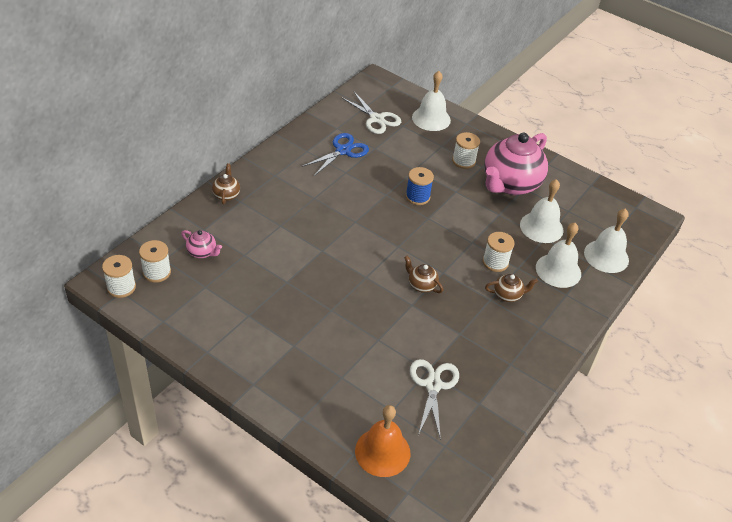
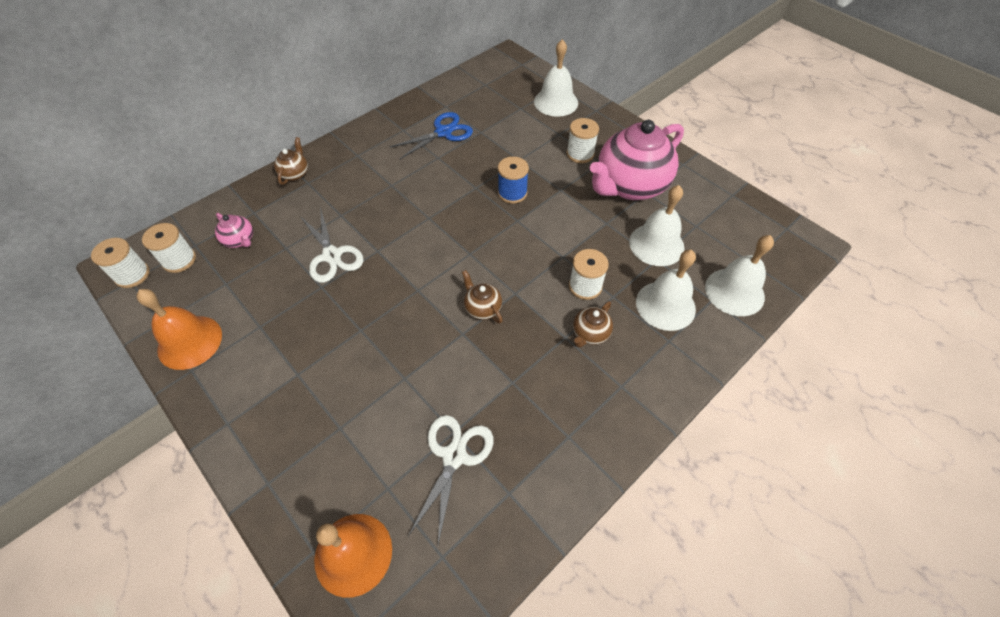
camera: 15 degrees right, 10 degrees up
white scissors [341,92,401,134] -> white scissors moved to [300,207,363,283]
brown teapot [485,274,538,302] -> brown teapot turned 120 degrees clockwise [573,301,613,347]
none -> orange bell [137,289,222,370]

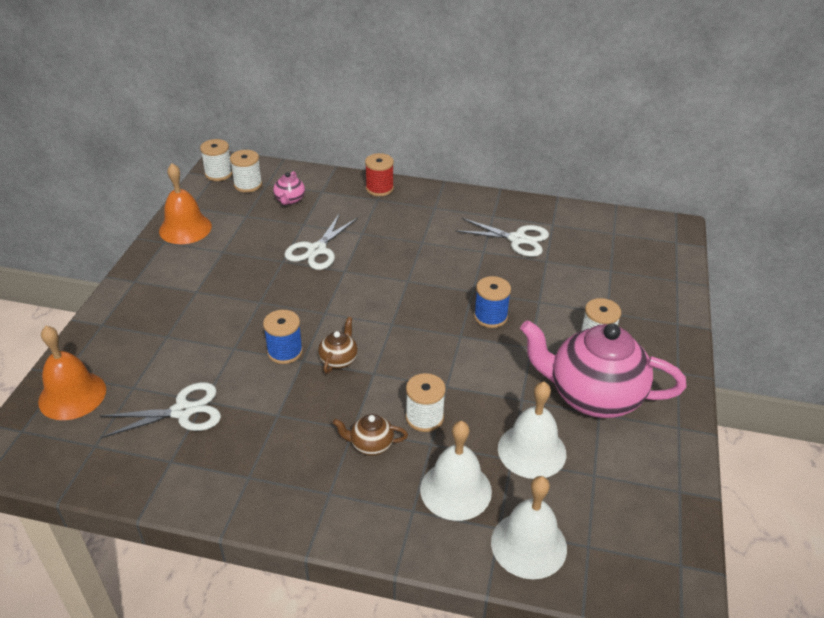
camera: 55 degrees right, 15 degrees down
brown teapot [274,137,308,185] -> red spool [365,153,394,196]
blue scissors [390,112,473,159] -> white scissors [455,218,549,257]
white bell [534,39,578,117] -> none
none -> blue spool [263,310,303,364]

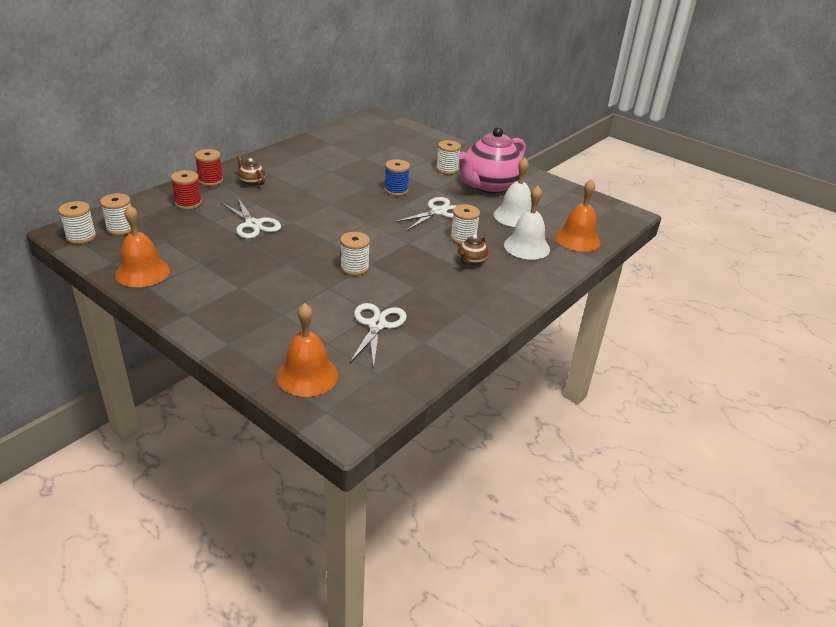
camera: 65 degrees left, 5 degrees down
blue spool [263,310,303,364] -> white spool [340,232,370,276]
pink teapot [273,171,305,205] -> none
brown teapot [318,317,358,374] -> brown teapot moved to [237,155,265,187]
white scissors [455,218,549,257] -> white scissors moved to [394,197,458,231]
white bell [491,476,567,579] -> orange bell [555,179,601,252]
none -> red spool [171,170,202,209]

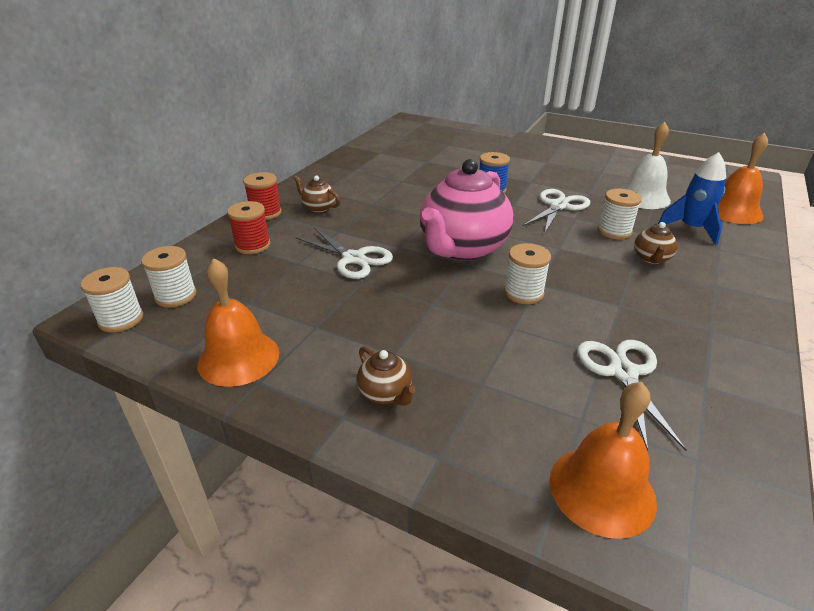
camera: 10 degrees left, 0 degrees up
white spool [436,140,461,175] -> none
pink teapot [458,127,526,194] -> pink teapot moved to [420,159,513,261]
white bell [504,186,550,260] -> blue rocket [658,152,726,245]
none -> brown teapot [357,346,416,406]

